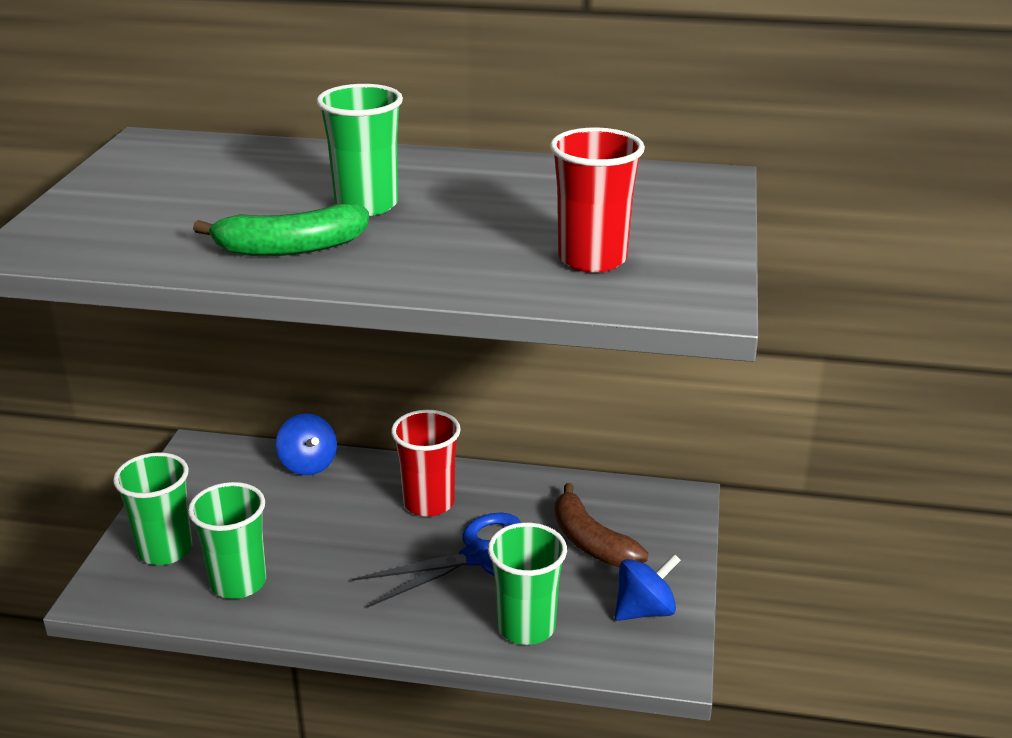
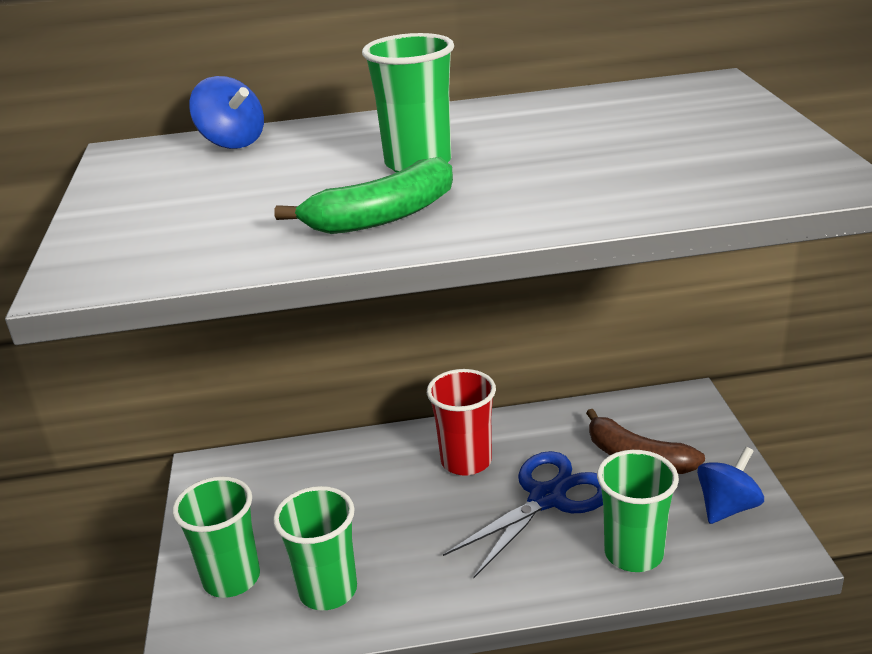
camera: 15 degrees left, 0 degrees up
blue spinning top [276,413,337,475] -> blue spinning top moved to [189,76,264,149]
red cup [550,127,645,273] -> none

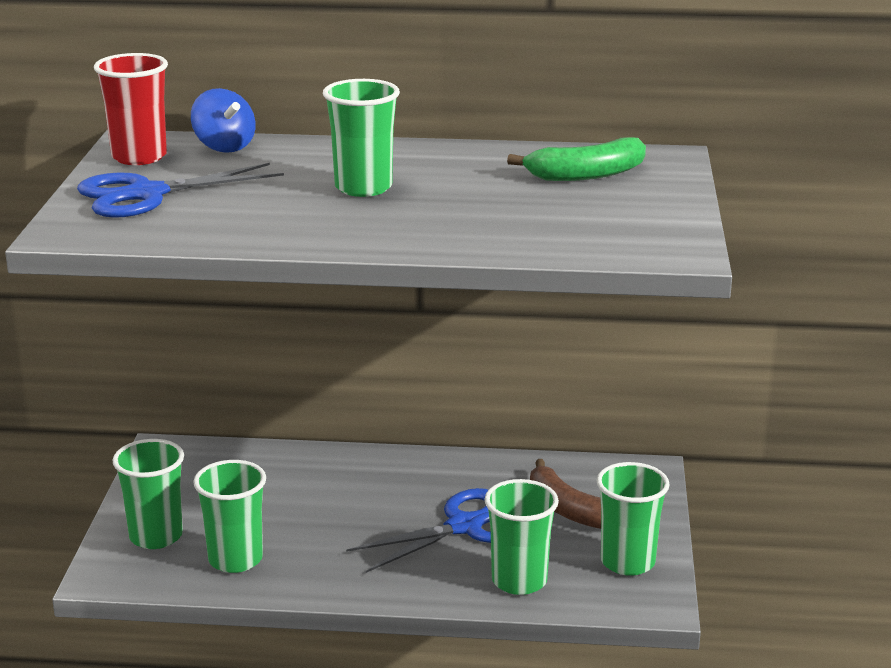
camera: 10 degrees right, 5 degrees down
green banana [275,157,453,234] -> green banana moved to [507,138,646,181]
red cup [427,369,496,476] -> red cup moved to [94,53,168,165]
blue spinning top [697,447,764,524] -> green cup [596,462,670,576]
none -> blue scissors [77,163,284,218]

